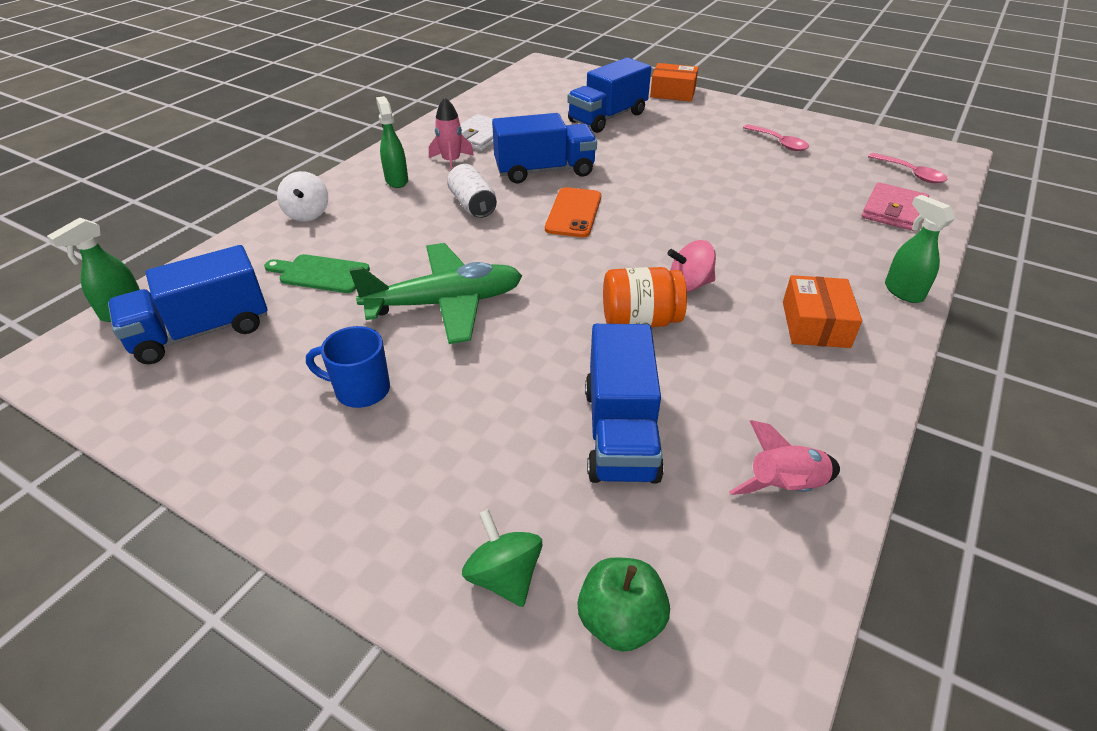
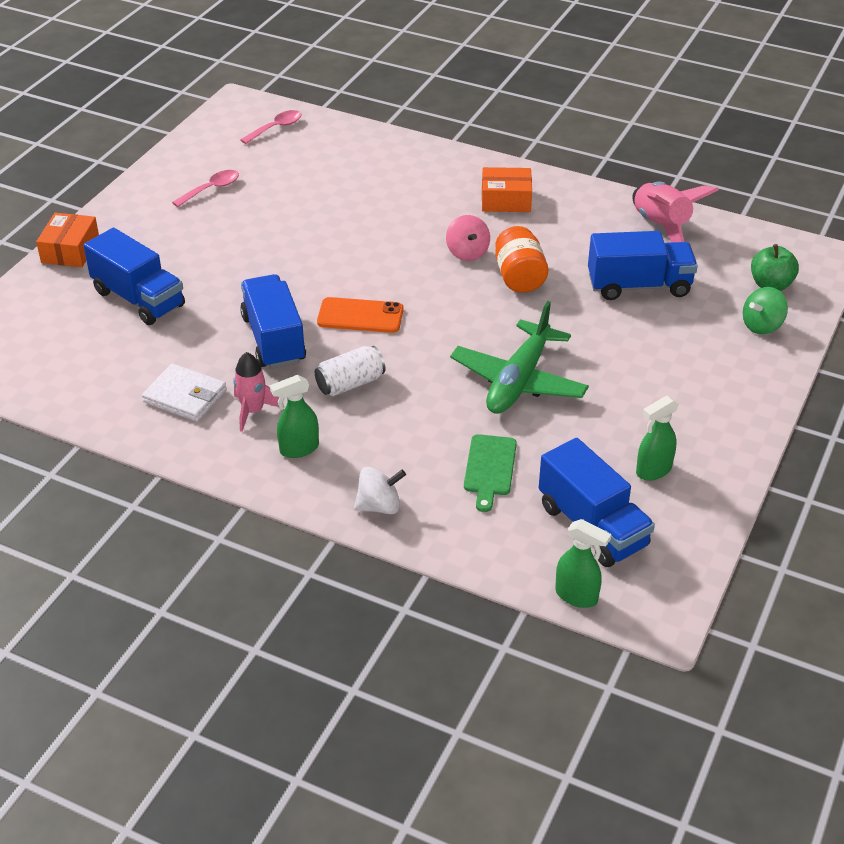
camera: 95 degrees left, 0 degrees up
blue mug [306,326,390,408] -> none
green plane [349,243,522,344] -> green plane turned 135 degrees counterclockwise [450,301,589,414]
pink rocket [729,420,840,495] -> pink rocket [632,182,719,242], size x1.52
pink wallet [862,182,929,231] -> none
green spray bottle [885,195,955,303] -> green spray bottle moved to [636,396,679,480]

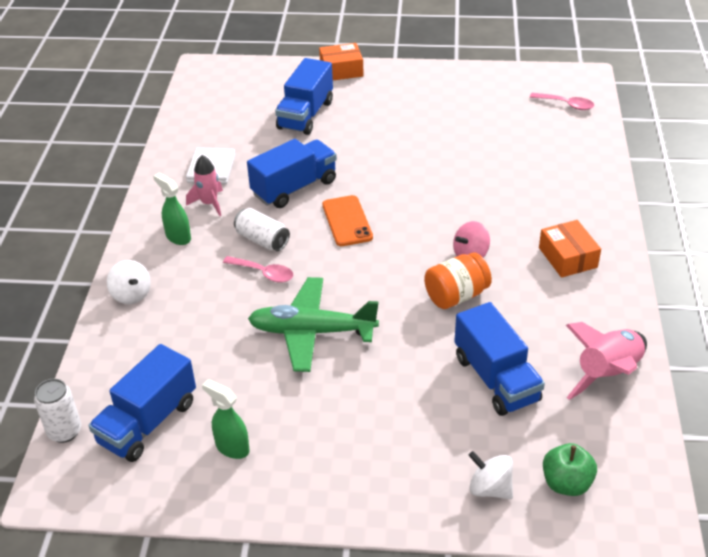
camera: 70 degrees right, 0 degrees up
pink spoon [172,170,239,207] -> pink spoon moved to [223,256,294,283]
green cutting board [464,434,517,512] -> none
green spray bottle [555,519,612,608] -> white can [34,379,81,443]
green spinning top [743,287,788,334] -> white spinning top [468,451,513,499]

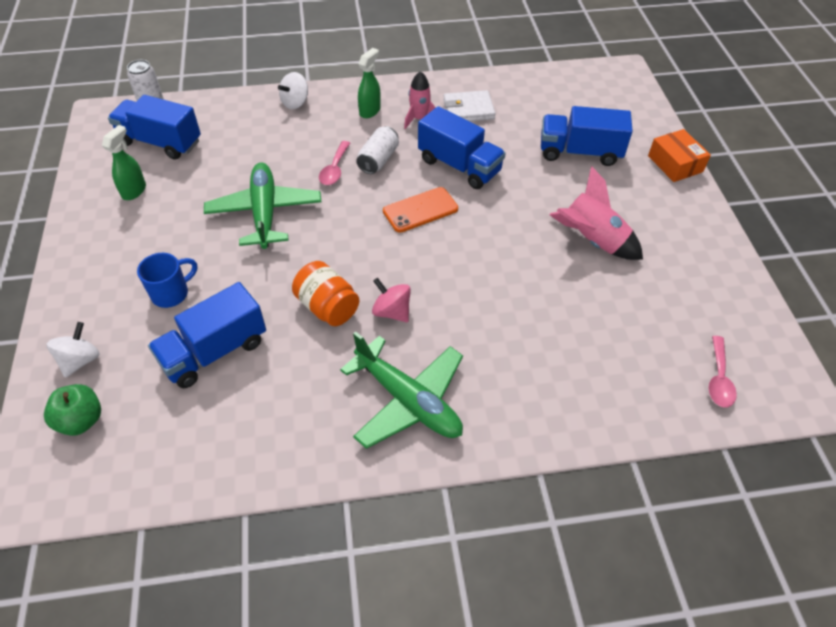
camera: 75 degrees right, 10 degrees up
orange box [539,220,601,278] -> green plane [340,331,463,449]
pink rocket [566,322,647,400] -> pink rocket moved to [549,166,643,260]
none -> blue mug [137,253,197,308]

